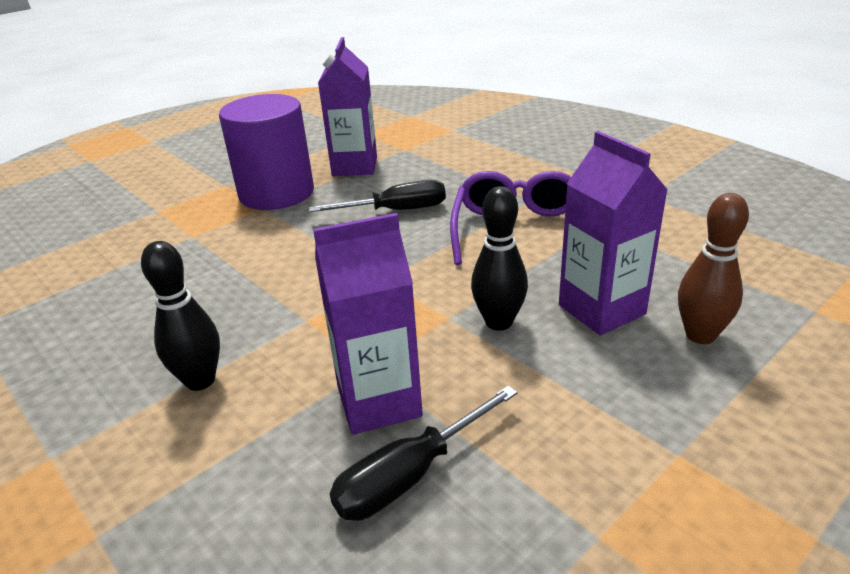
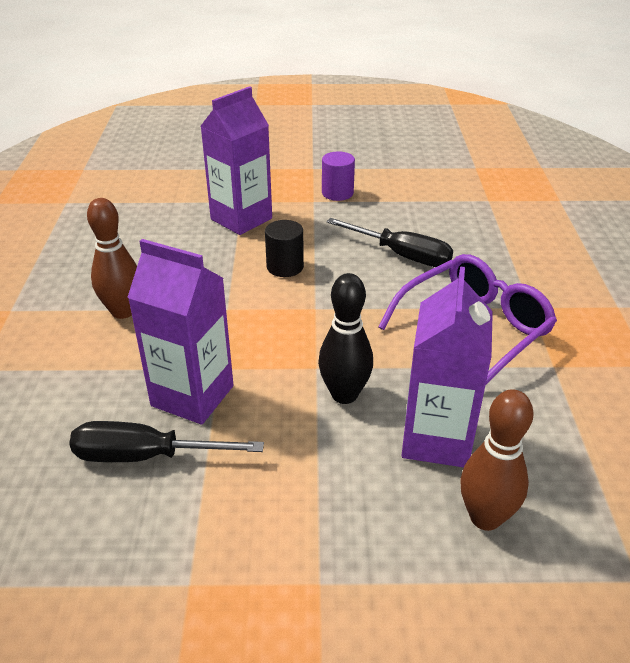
camera: 40 degrees right, 5 degrees up
black bowling pin [141,241,220,391] -> brown bowling pin [87,198,137,319]
purple cylinder [219,94,314,210] -> purple cylinder [322,151,355,201], size x0.45
purple carton [318,37,377,176] -> purple carton moved to [200,86,272,235]
none -> black cylinder [265,220,304,277]

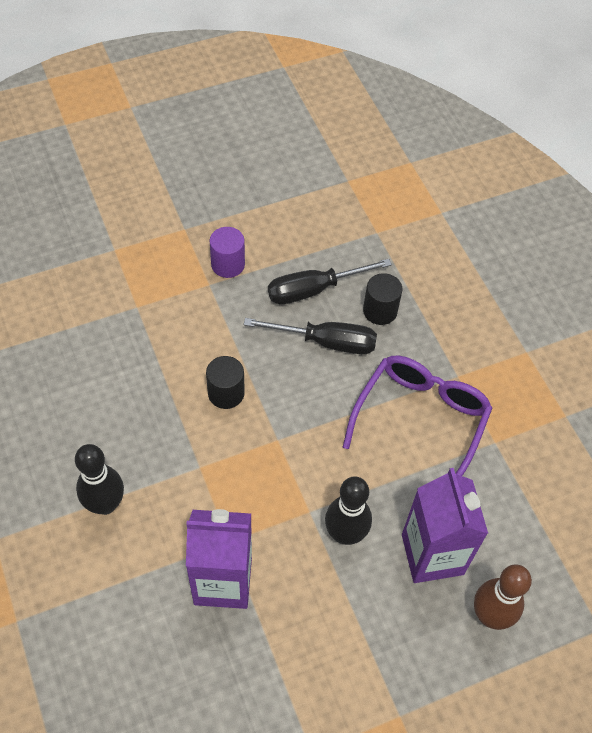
camera: 25 degrees left, 20 degrees up
black screwdriver [69,421,264,462] -> black screwdriver moved to [268,259,392,304]
brown bowling pin [87,198,137,319] -> black bowling pin [75,444,124,515]
purple carton [200,86,272,235] -> none
none -> black cylinder [363,273,403,325]

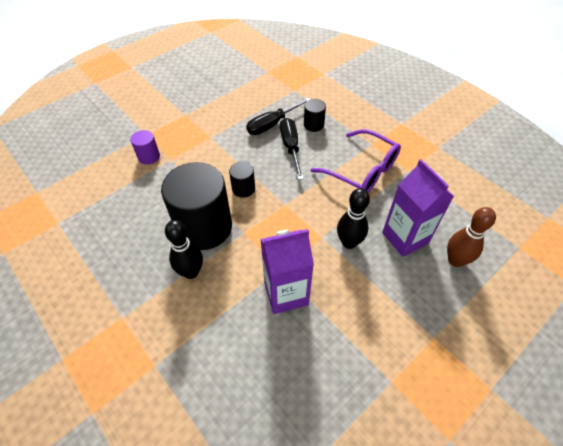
camera: 15 degrees left, 5 degrees down
purple cylinder [210,227,245,278] -> purple cylinder moved to [130,130,160,165]
black screwdriver [244,318,377,354] -> black screwdriver turned 90 degrees counterclockwise [280,118,304,180]
purple glasses [343,356,492,476] -> purple glasses turned 120 degrees clockwise [310,129,401,193]
none -> black cylinder [161,162,232,250]

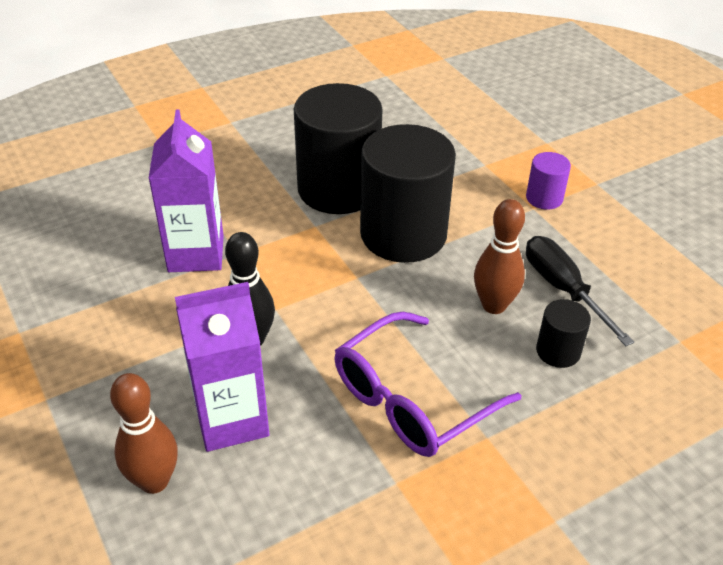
camera: 100 degrees right, 10 degrees down
purple cylinder [130,130,160,165] -> purple cylinder moved to [526,152,571,210]
black bowling pin [165,220,203,279] -> none
black cylinder [229,162,255,198] -> black cylinder [360,124,456,263], size x2.23
black screwdriver [280,118,304,180] -> brown bowling pin [474,199,525,314]

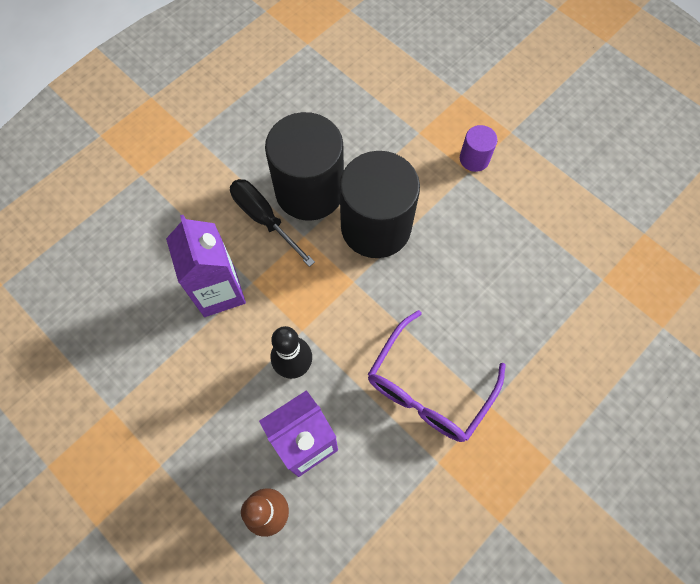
camera: 15 degrees left, 25 degrees up
brown bowling pin [474,199,525,314] -> none
black screwdriver [526,236,634,346] -> black screwdriver moved to [230,179,315,267]
black cylinder [536,299,591,368] -> none

